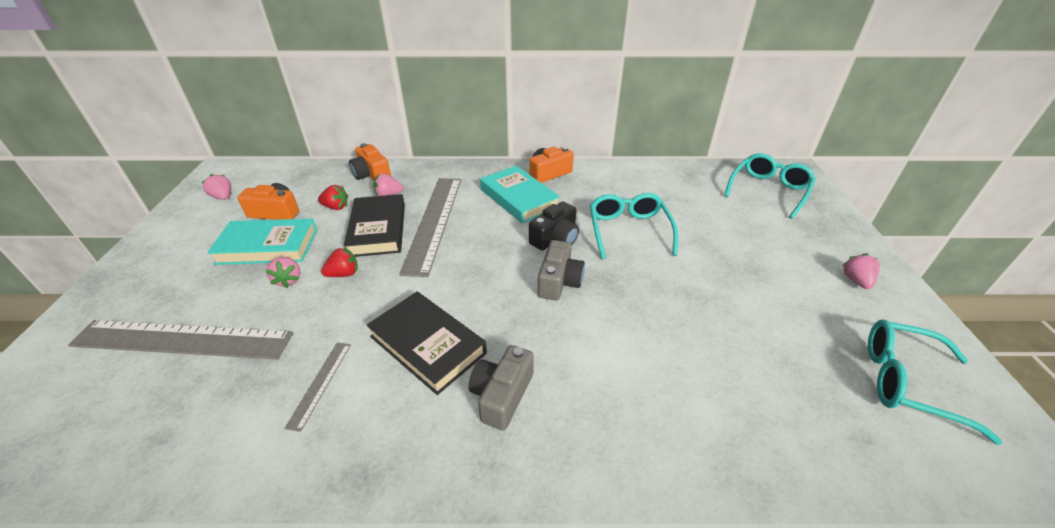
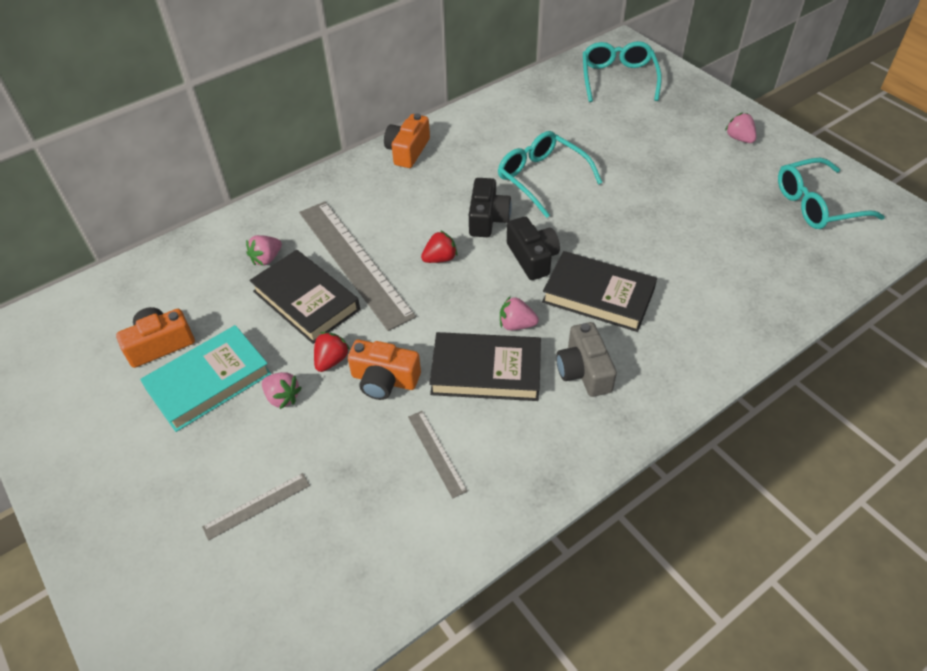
camera: 35 degrees left, 10 degrees up
grey ruler [68,320,293,360] -> grey ruler [202,473,310,541], size x0.44
pink strawberry [202,174,231,200] -> pink strawberry moved to [500,296,539,330]
red strawberry [318,185,348,210] -> red strawberry moved to [421,230,457,263]
orange camera [349,143,391,181] -> orange camera moved to [348,340,421,400]
turquoise book [480,166,560,224] -> none
grey camera [538,240,585,301] -> black camera [507,217,560,280]
none -> black book [542,251,657,332]

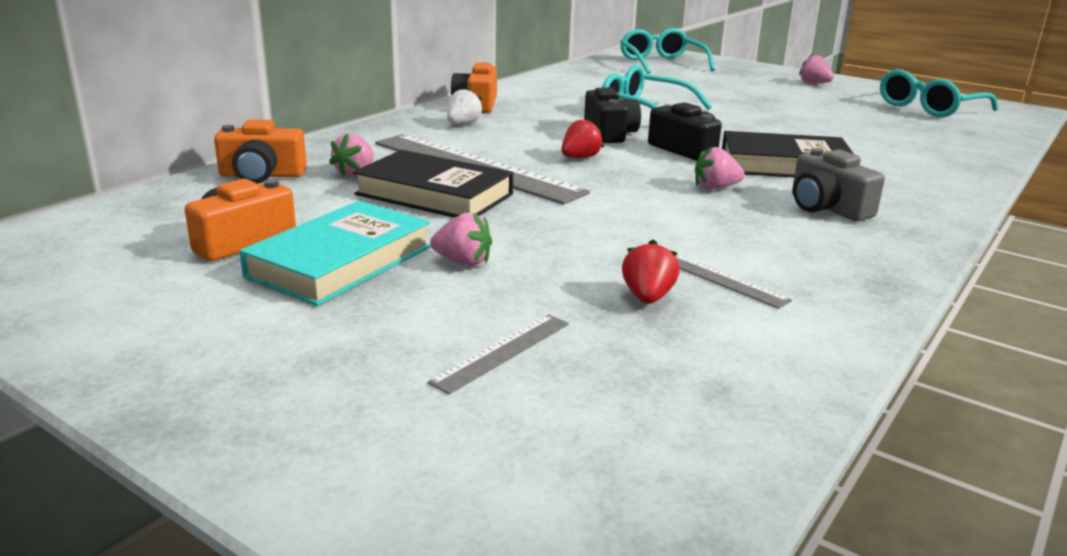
camera: 20 degrees left, 25 degrees down
red strawberry [314,332,350,372] -> red strawberry moved to [622,239,679,304]
orange camera [348,340,421,400] -> orange camera moved to [214,120,307,184]
black book [429,332,541,401] -> none
none -> white strawberry [447,87,484,124]

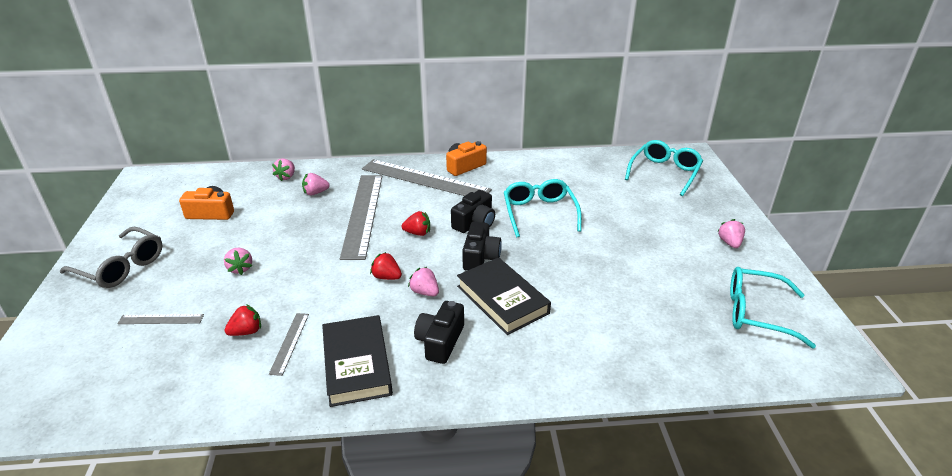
camera: 50 degrees right, 10 degrees up
orange camera [214,120,307,184] -> pink strawberry [272,158,295,181]
turquoise book [239,201,431,306] -> none
black book [353,150,513,218] -> black book moved to [322,315,393,407]
white strawberry [447,87,484,124] -> grey ruler [362,159,492,196]
grey camera [792,148,885,221] -> black camera [414,301,464,364]
none -> grey glasses [60,227,163,288]
none -> red strawberry [370,252,402,280]

